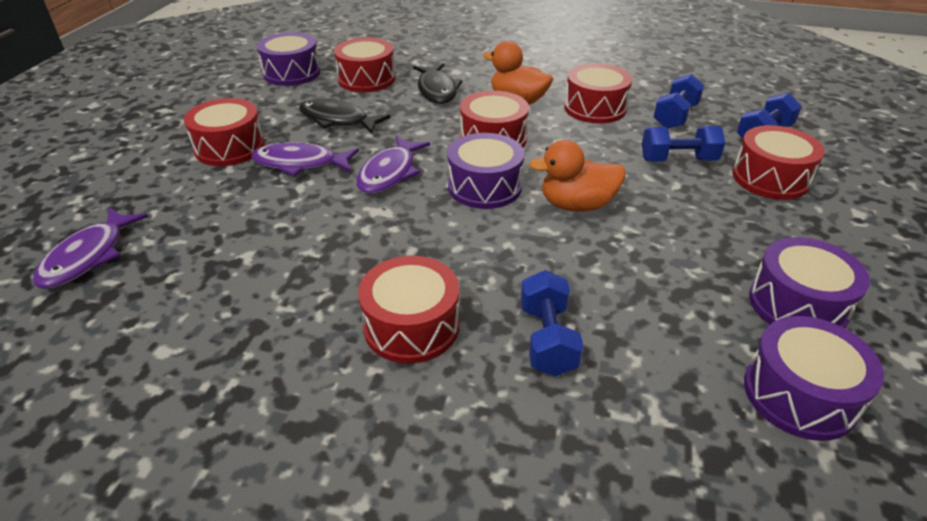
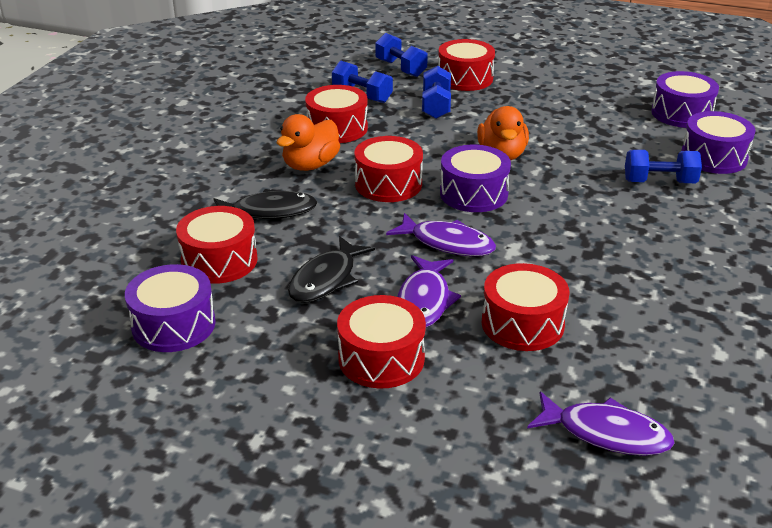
camera: 85 degrees left, 5 degrees down
red drum [358,256,460,364] -> red drum moved to [482,263,569,351]
purple drum [749,237,870,328] -> purple drum moved to [681,111,755,174]

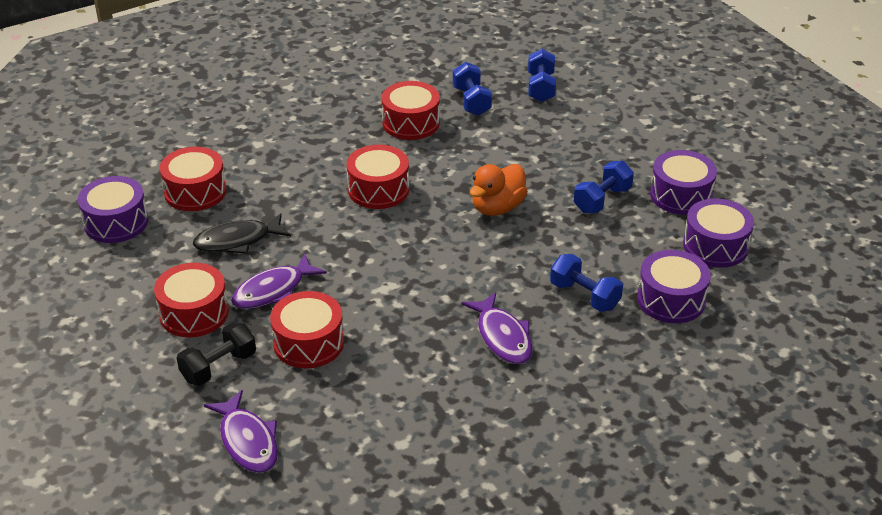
camera: 40 degrees right, 5 degrees up
black fish [213,189,317,219] -> none
orange duck [277,114,340,171] -> none
purple fish [386,213,496,256] -> purple fish moved to [462,292,532,364]
blue dumbbell [422,66,451,119] -> blue dumbbell moved to [574,161,634,213]
red drum [438,39,495,91] -> none
purple drum [440,145,511,212] -> purple drum moved to [650,150,717,215]
none -> black dumbbell [177,322,256,386]

